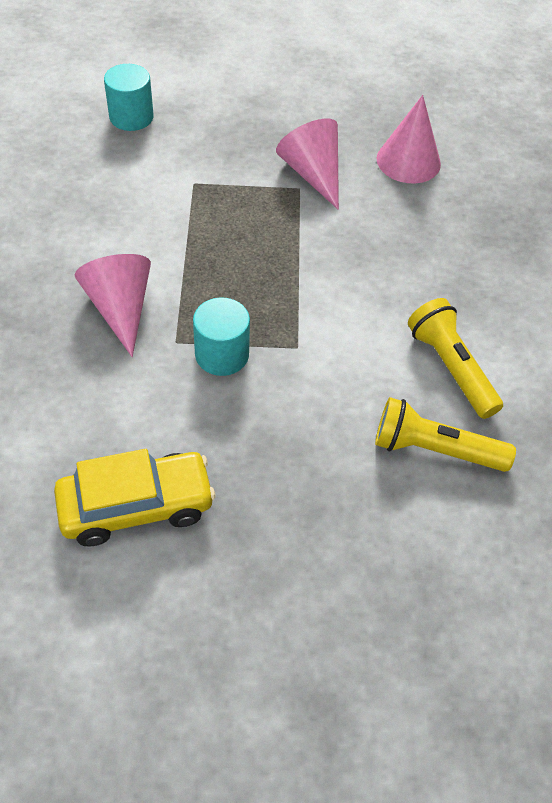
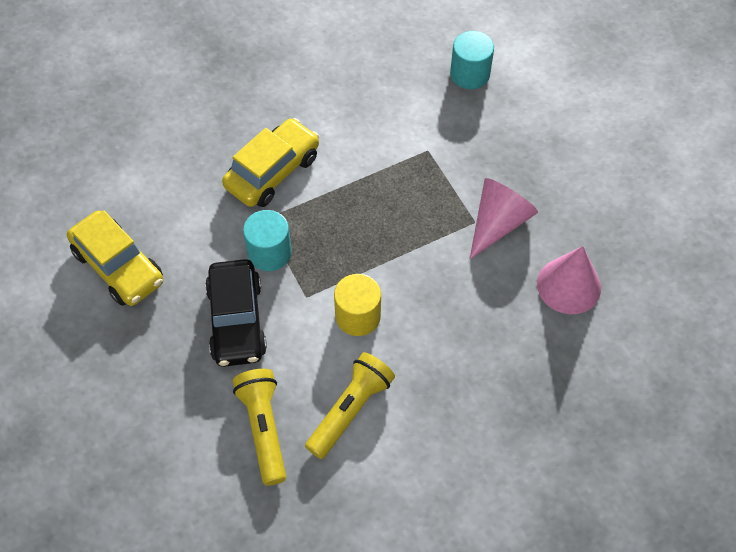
camera: 65 degrees right, 5 degrees up
pink cone [75,254,151,357] -> yellow car [222,118,319,207]
none -> black car [205,259,267,367]
none -> yellow cylinder [334,274,381,336]

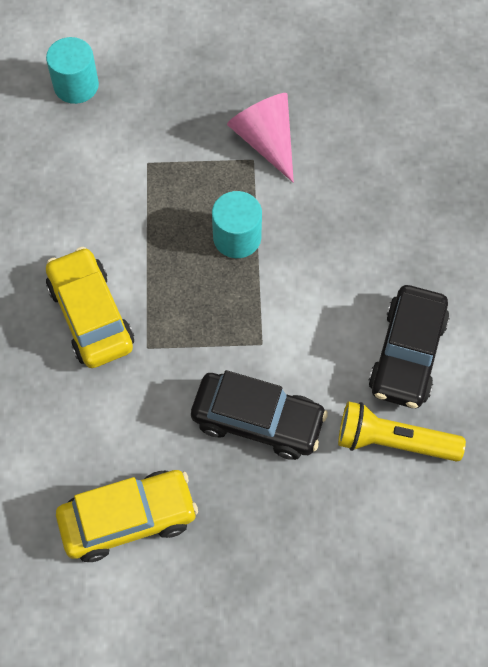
camera: 65 degrees left, 5 degrees up
turquoise cylinder [243,210,292,271] -> turquoise cylinder moved to [212,191,262,258]
yellow flashlight [305,352,395,459] -> black car [369,285,450,408]
yellow cylinder [334,274,381,336] -> none
pink cone [537,246,601,314] -> none

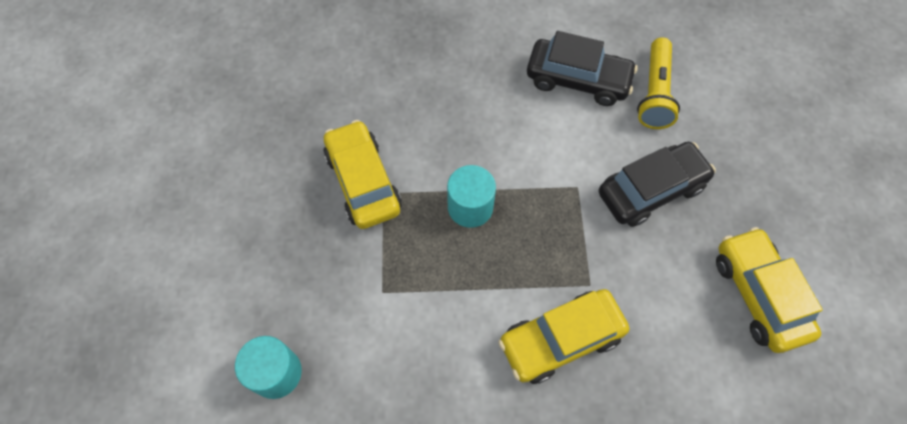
camera: 90 degrees left, 0 degrees up
black car [191,370,328,460] -> black car turned 45 degrees clockwise [599,142,716,227]
pink cone [227,93,294,183] -> yellow car [324,120,402,229]

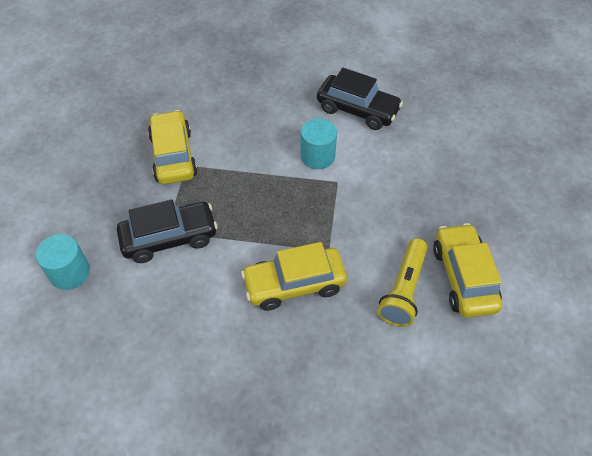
camera: 10 degrees right, 10 degrees down
turquoise cylinder [447,165,496,228] -> turquoise cylinder moved to [300,118,337,169]
black car [599,142,716,227] -> black car moved to [117,199,218,263]
yellow flashlight [637,37,680,129] -> yellow flashlight moved to [378,238,428,327]

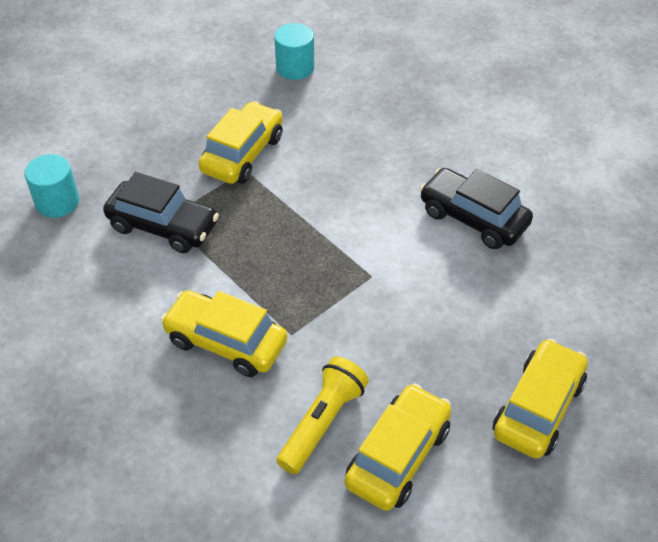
camera: 40 degrees right, 5 degrees down
turquoise cylinder [300,118,337,169] -> turquoise cylinder moved to [274,23,314,80]
black car [317,68,403,130] -> black car turned 150 degrees clockwise [420,168,533,249]
yellow flashlight [378,238,428,327] -> yellow flashlight turned 150 degrees clockwise [276,356,369,474]
none -> yellow car [492,339,588,459]

